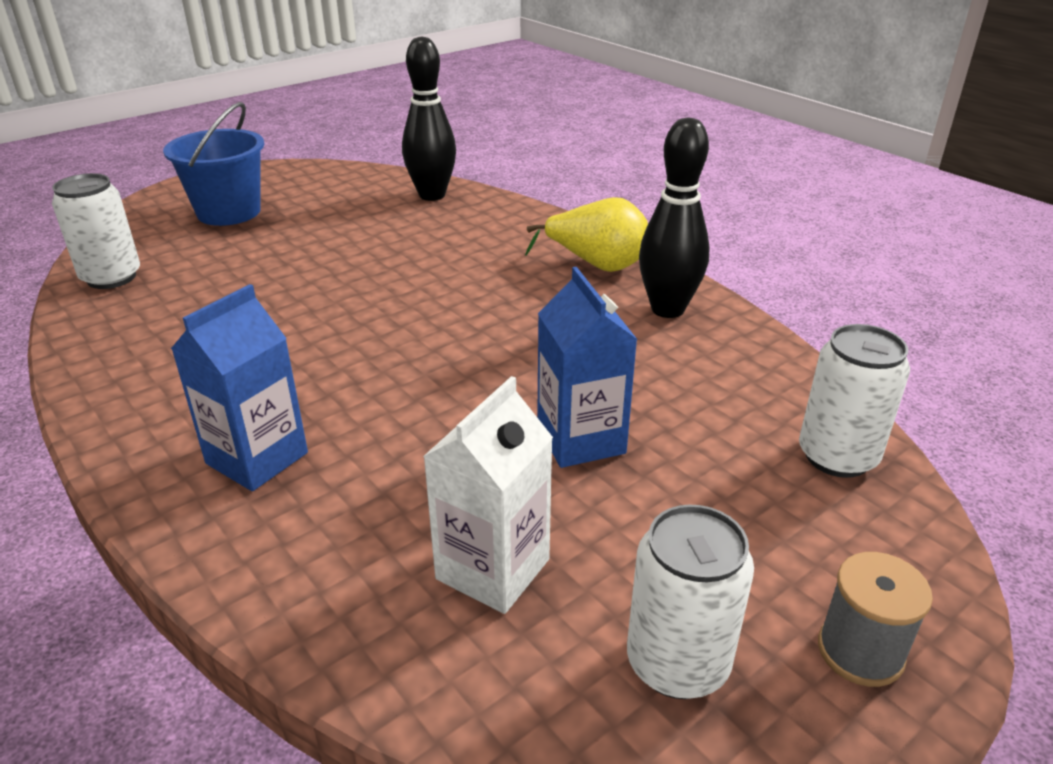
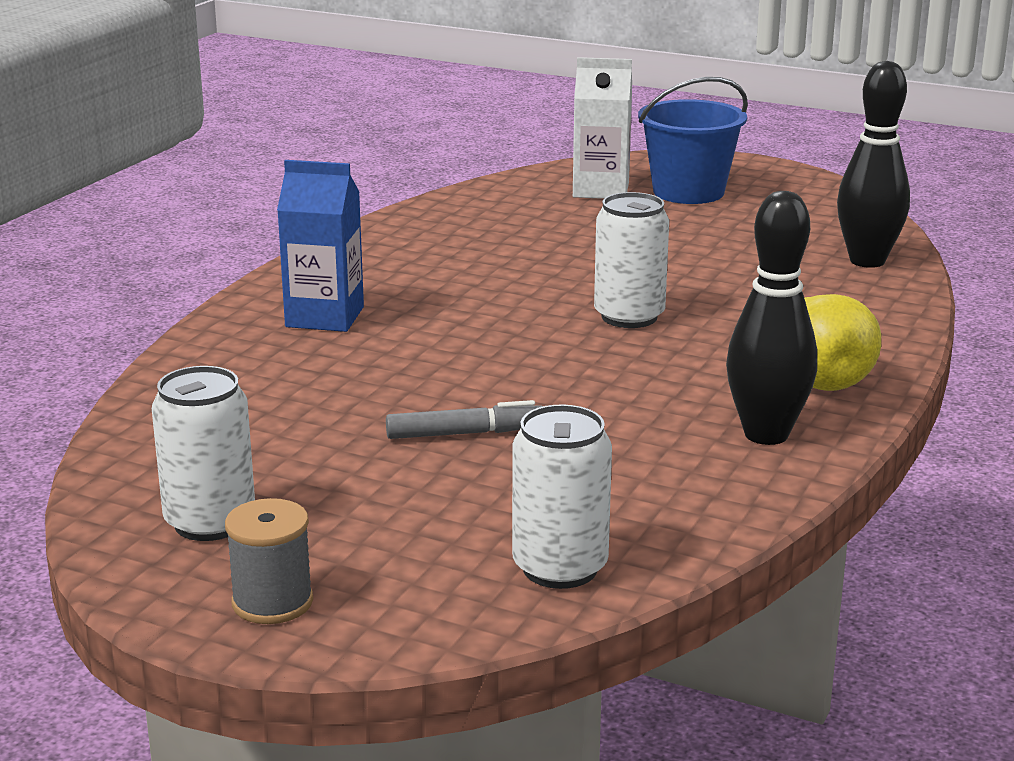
camera: 65 degrees right, 10 degrees down
white can [52,173,140,289] -> white can moved to [594,192,669,328]
white carton [423,376,553,614] -> white carton moved to [573,57,632,199]
blue carton [537,267,638,468] -> grey marker [386,400,543,439]

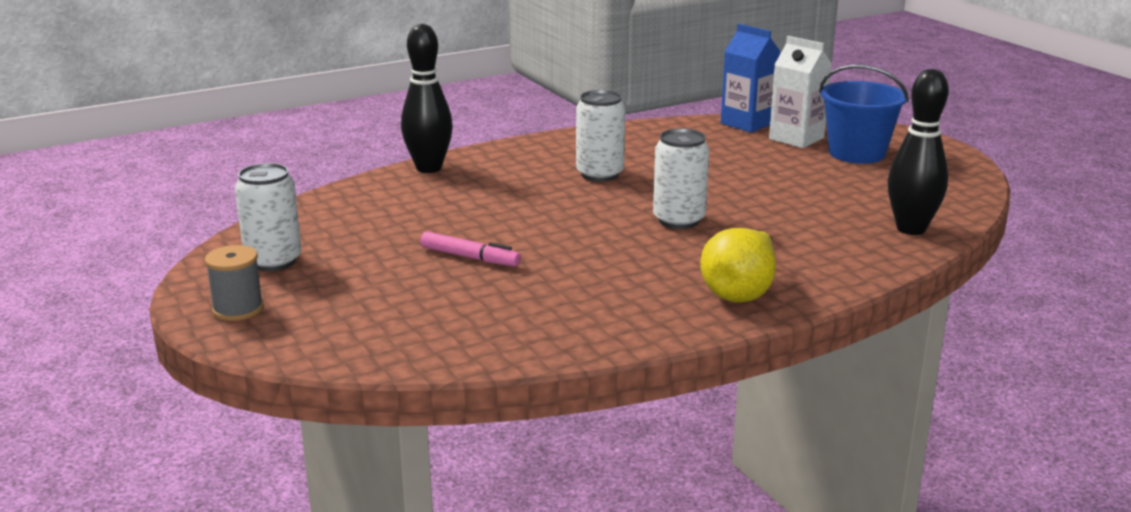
camera: 35 degrees right, 0 degrees up
blue carton [277,160,364,332] -> blue carton moved to [721,24,781,133]
grey marker [386,400,543,439] -> pink marker [421,232,521,266]
white can [512,405,612,589] -> white can moved to [576,90,625,182]
black bowling pin [726,191,817,445] -> black bowling pin moved to [401,24,453,173]

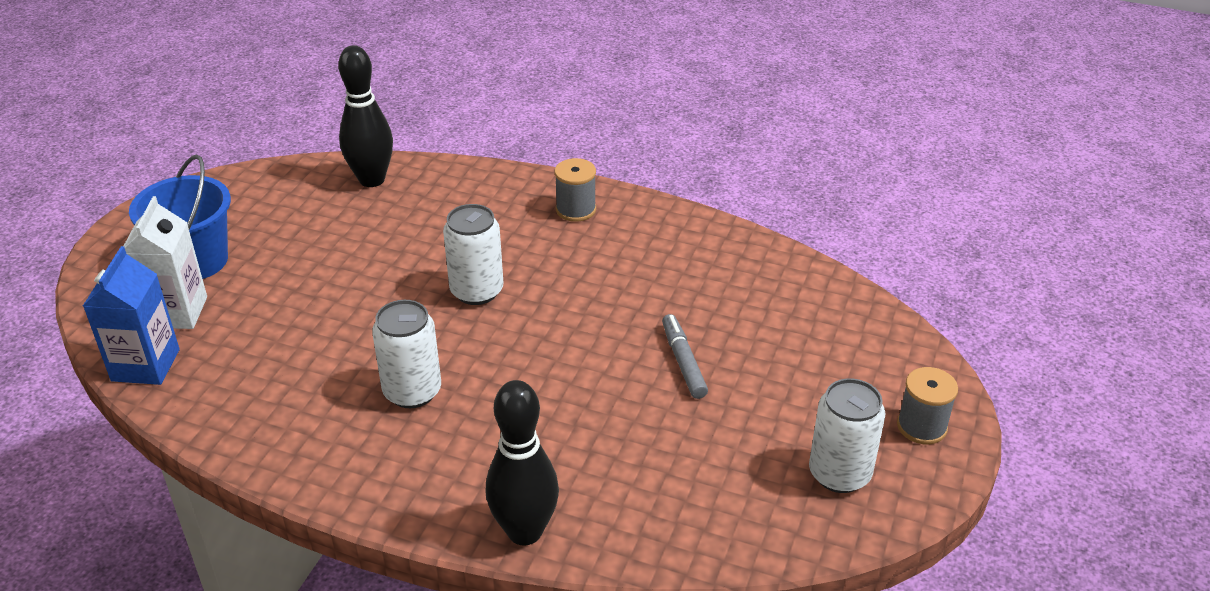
camera: 130 degrees left, 15 degrees up
pink marker [421,232,521,266] -> grey marker [662,314,708,399]
yellow pear [700,228,776,303] -> grey spool [555,158,596,222]

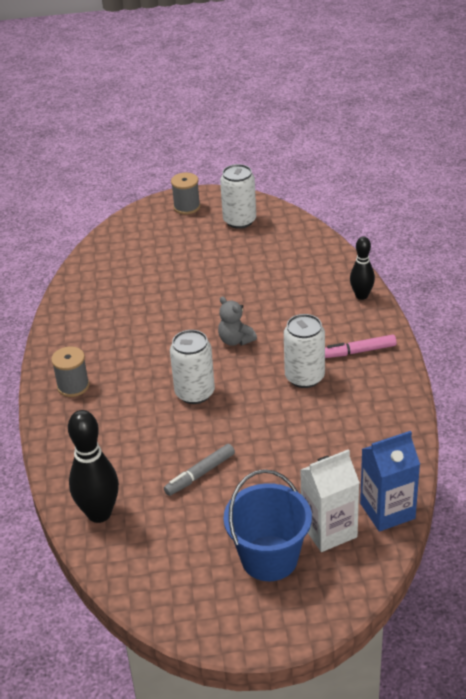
camera: 115 degrees left, 0 degrees up
black bowling pin [486,380,559,546] -> black bowling pin [350,236,375,300], size x0.62
grey marker [662,314,708,399] -> grey marker moved to [164,444,235,496]
none -> grey teddy bear [218,296,257,346]
none -> pink marker [325,335,397,358]

